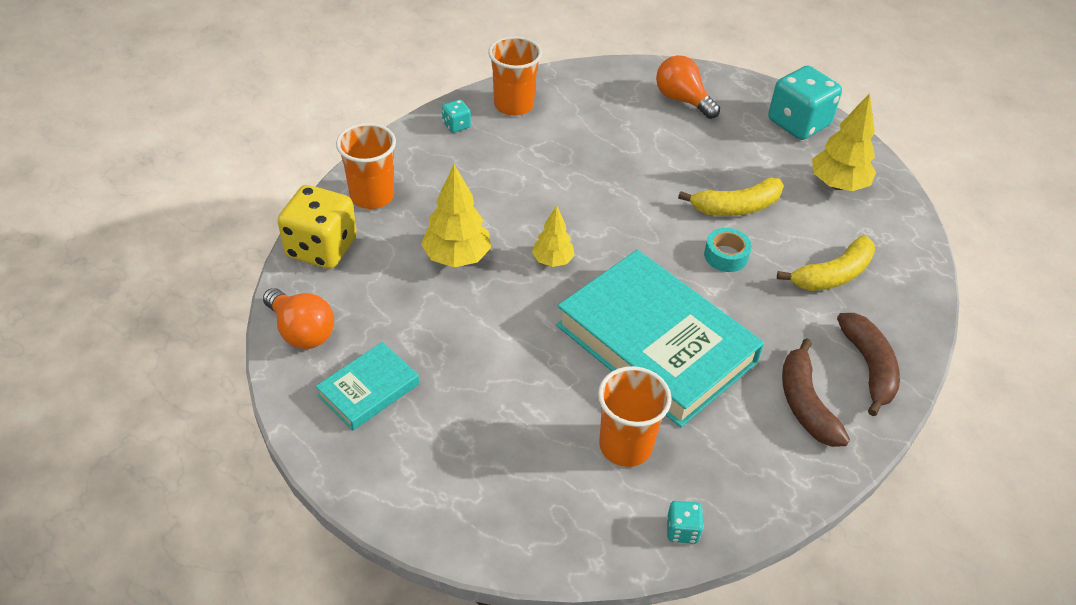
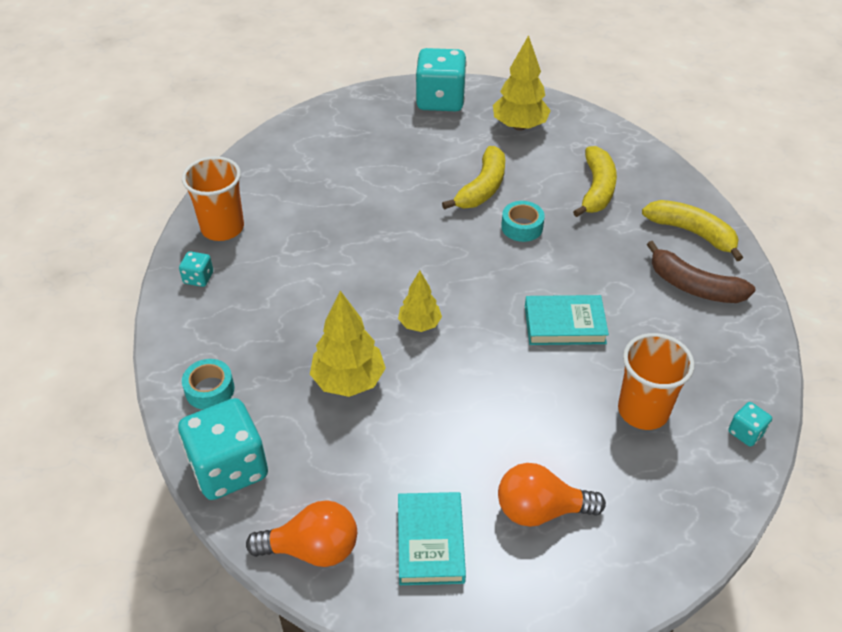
camera: 45 degrees left, 0 degrees up
yellow dice [278,185,357,269] -> turquoise dice [178,398,268,500]
orange cup [336,123,396,209] -> turquoise tape [182,359,235,410]
turquoise book [556,250,764,427] -> turquoise book [525,295,609,345], size x0.47
orange light bulb [656,55,720,119] -> orange light bulb moved to [498,463,606,527]
brown banana [837,313,900,416] -> yellow banana [642,200,743,261]

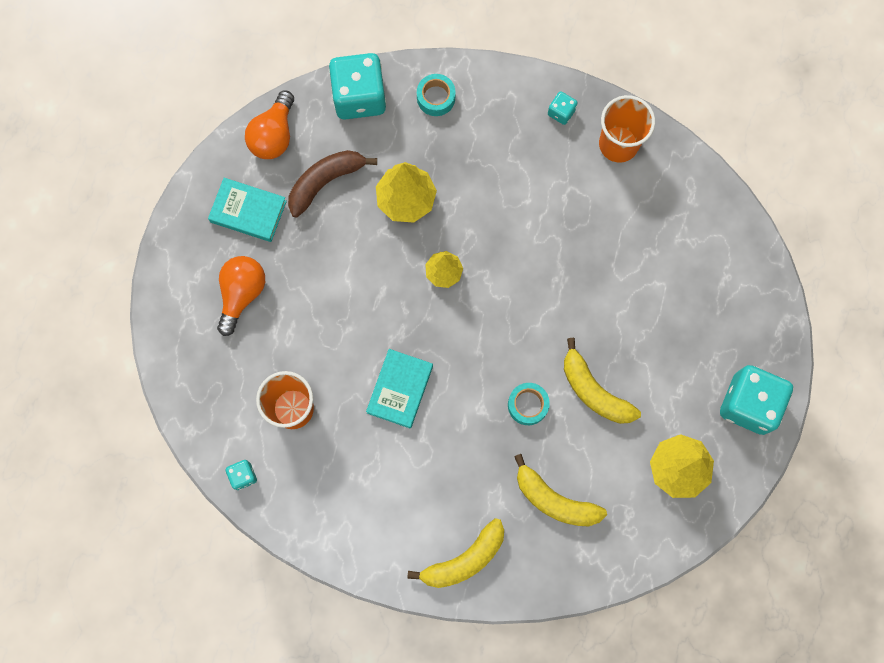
camera: 110 degrees right, 30 degrees up
brown banana [647,241,755,303] -> brown banana moved to [288,150,377,217]

